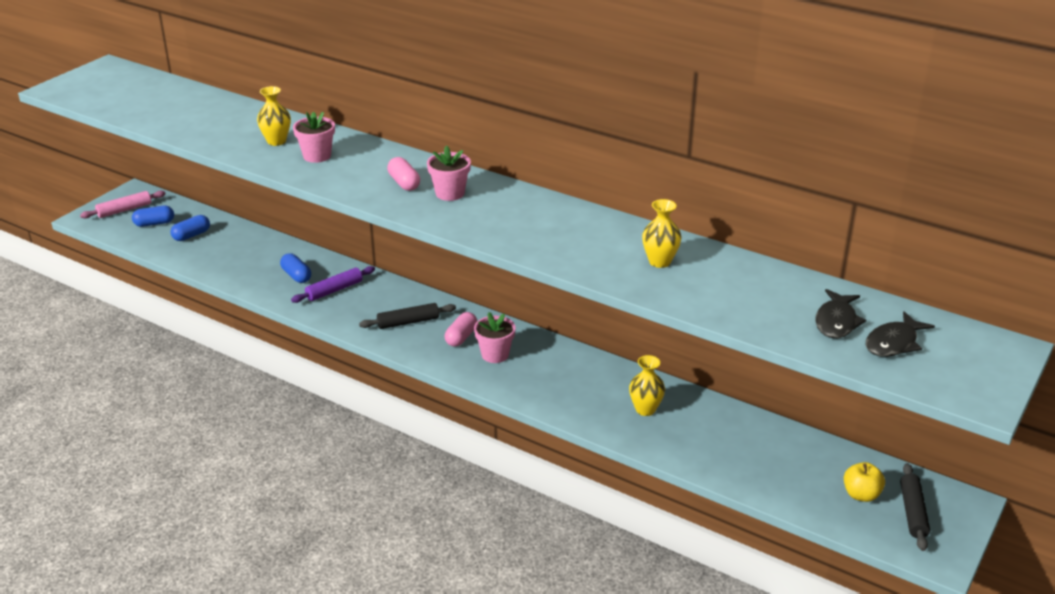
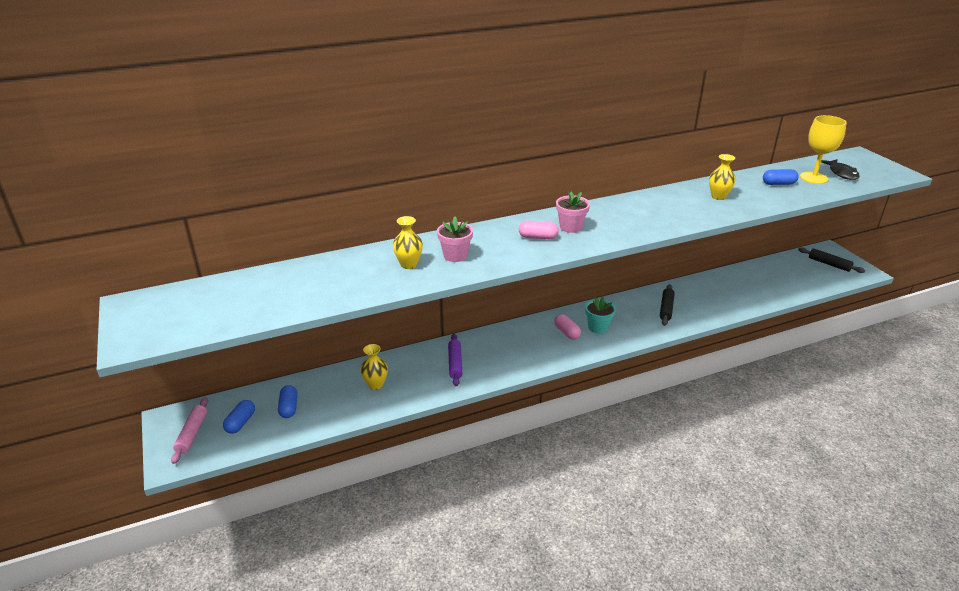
camera: 55 degrees left, 0 degrees up
blue capsule [280,253,311,283] -> blue capsule moved to [763,169,799,185]
black rolling pin [359,303,456,329] -> black rolling pin moved to [660,284,675,326]
pink flower pot [474,312,516,363] -> turquoise flower pot [585,297,616,334]
yellow vase [629,355,665,416] -> yellow vase moved to [360,344,388,390]
black fish [815,289,867,338] -> yellow goblet [800,115,847,184]
yellow apple [844,462,885,502] -> none

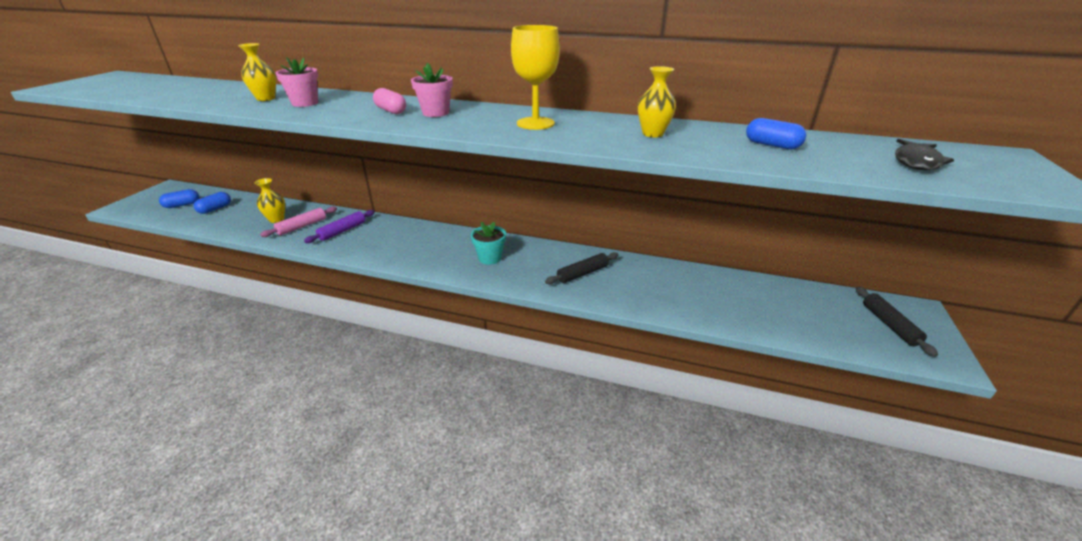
camera: 40 degrees right, 0 degrees up
pink rolling pin [171,397,208,464] -> pink rolling pin moved to [260,207,337,237]
pink capsule [554,314,581,340] -> none
yellow goblet [800,115,847,184] -> yellow goblet moved to [511,25,560,130]

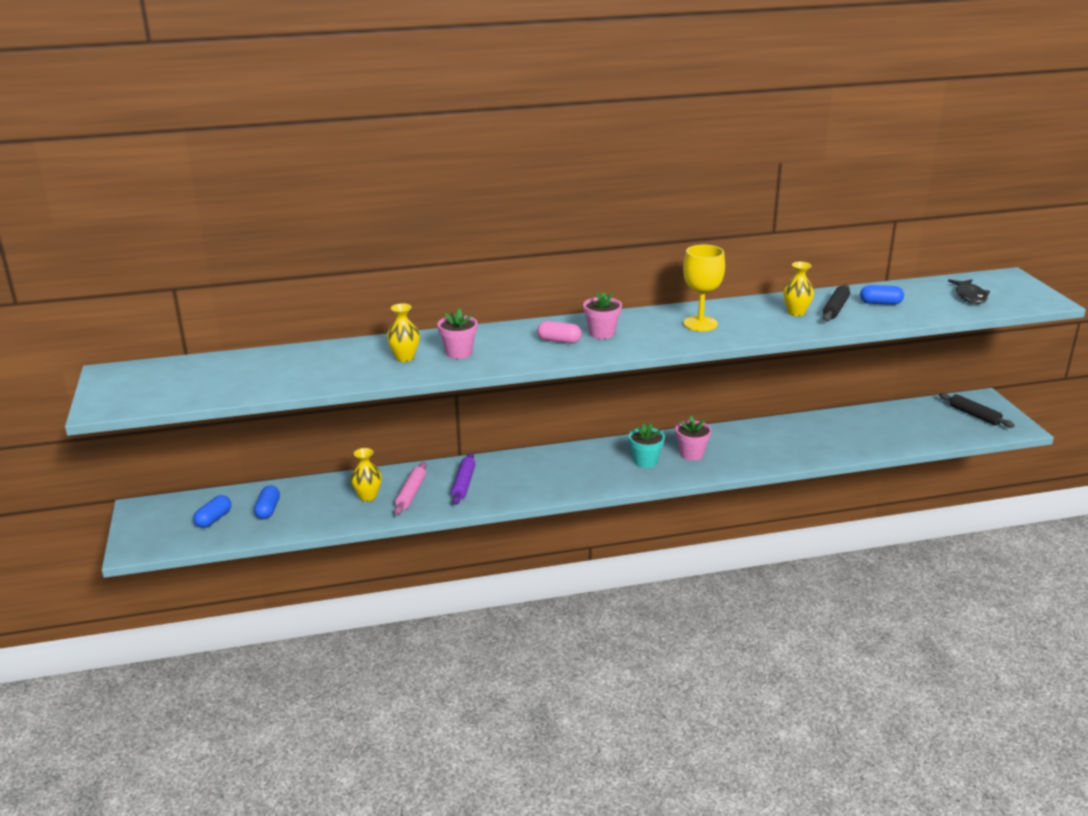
camera: 30 degrees left, 5 degrees down
black rolling pin [545,252,618,284] -> black rolling pin moved to [823,284,850,322]
none -> pink flower pot [675,416,712,461]

